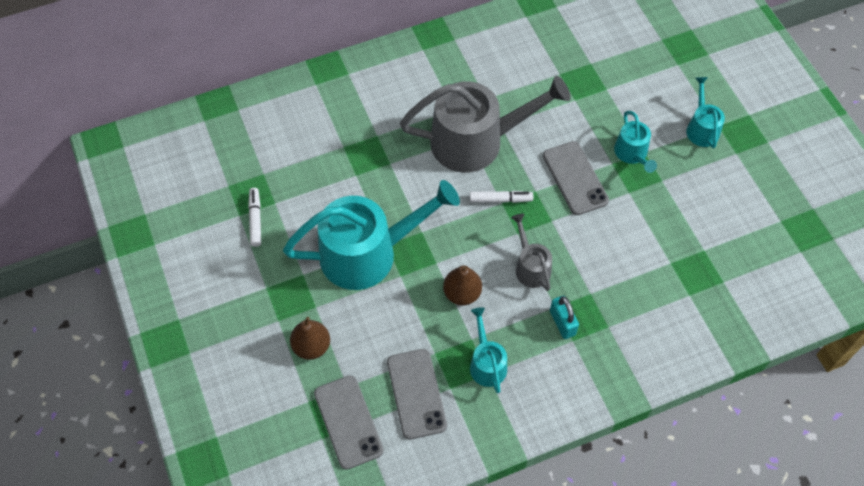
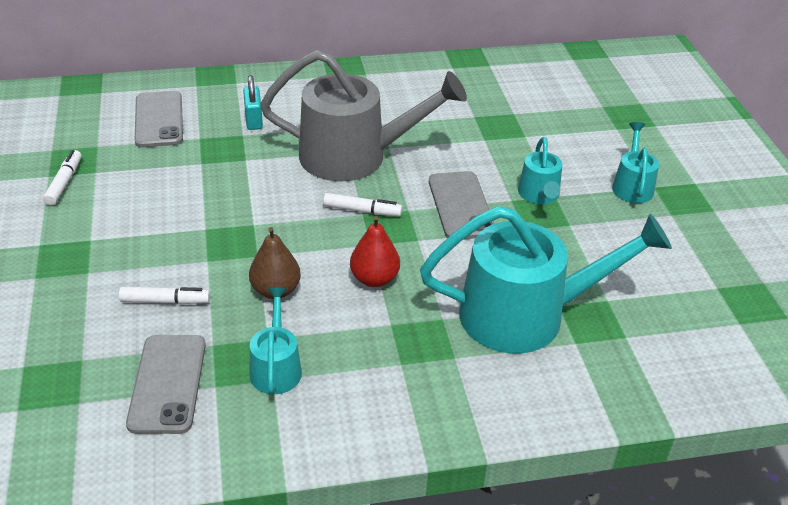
camera: 10 degrees right, 20 degrees down
turquoise watering can [283,180,460,290] -> turquoise watering can moved to [420,206,672,354]
brown pear [290,317,330,360] -> none
grey phone [314,376,384,470] -> grey phone moved to [135,91,183,148]
grey watering can [511,214,552,291] -> red pear [350,216,400,287]
turquoise padlock [550,296,579,339] -> turquoise padlock moved to [243,75,263,130]
none -> white marker [119,287,210,304]

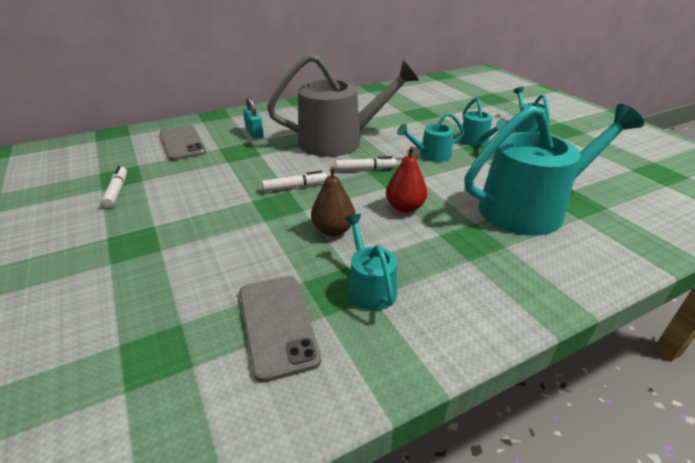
camera: 15 degrees left, 5 degrees down
white marker [119,287,210,304] -> white marker moved to [262,171,327,192]
grey phone [429,171,495,239] -> turquoise watering can [397,112,464,162]

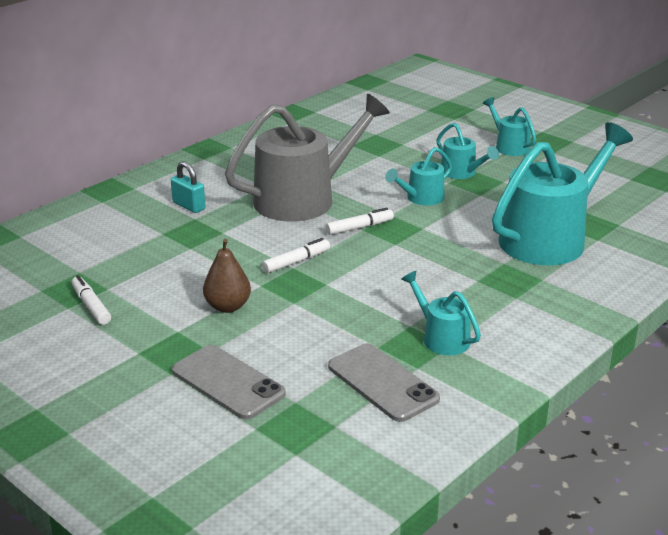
camera: 20 degrees left, 5 degrees down
grey phone [159,125,207,160] -> grey phone moved to [172,345,286,420]
brown pear [311,166,355,236] -> brown pear moved to [203,239,251,313]
red pear [386,146,427,213] -> none

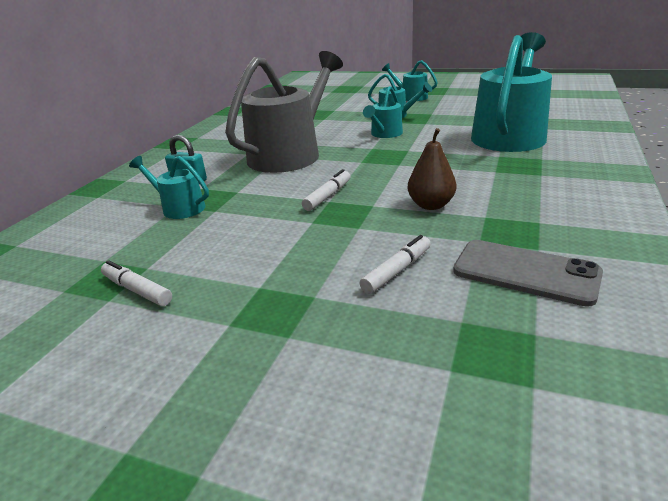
camera: 20 degrees left, 0 degrees up
grey phone [172,345,286,420] -> none
brown pear [203,239,251,313] -> brown pear moved to [408,128,457,210]
white marker [325,208,394,235] -> white marker moved to [359,235,430,294]
turquoise watering can [401,271,481,355] -> turquoise watering can moved to [129,156,209,219]

